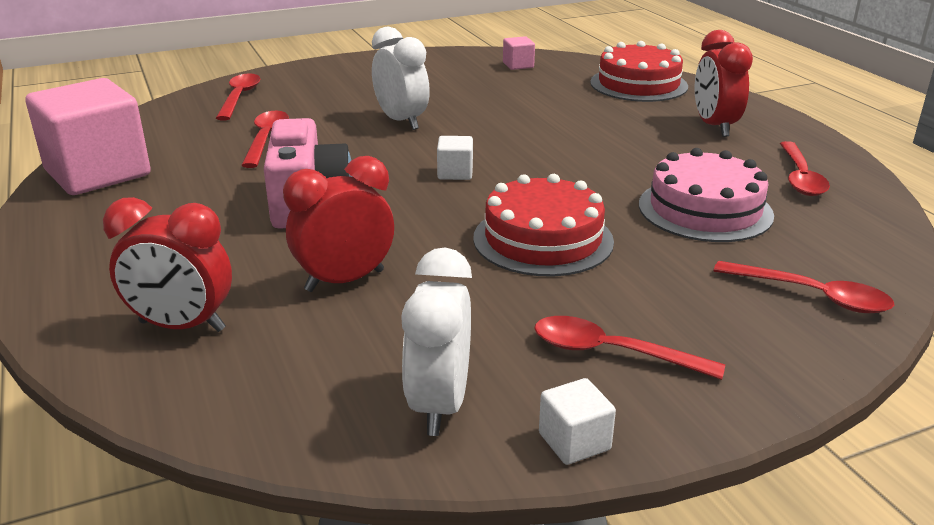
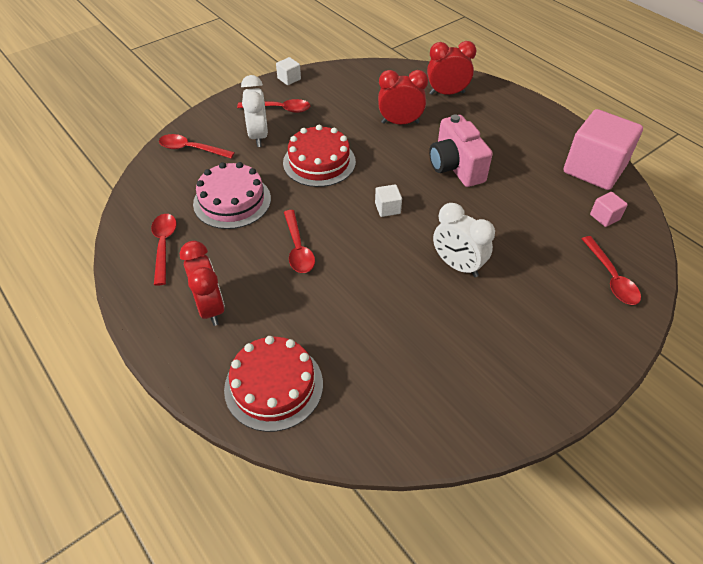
camera: 165 degrees right, 20 degrees up
red spoon [241,111,289,168] -> red spoon moved to [284,210,315,273]
red clock [283,156,394,292] -> red clock turned 135 degrees counterclockwise [378,70,428,124]
white clock [401,247,472,436] -> white clock moved to [241,75,268,147]
pink cube [503,36,535,70] -> pink cube moved to [590,192,628,227]

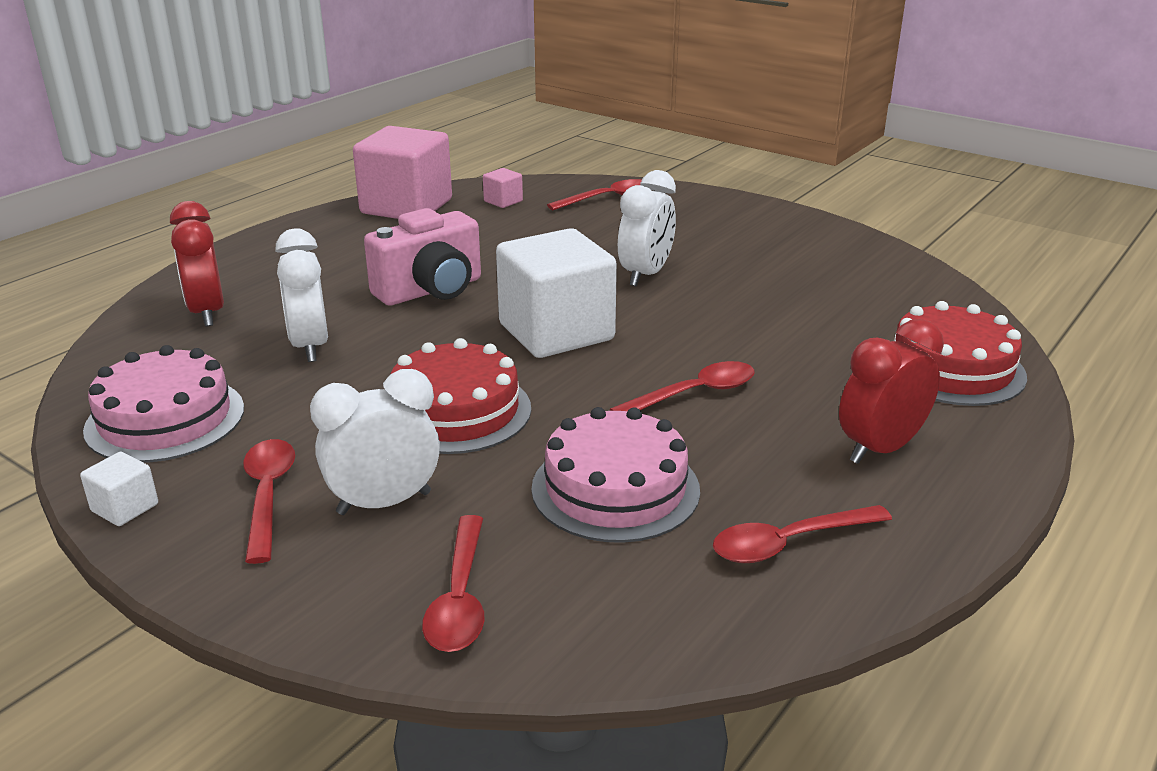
camera: 105 degrees left, 20 degrees down
white cube [375,184,402,217] -> white cube [496,228,617,358], size x2.42
red clock [378,70,428,124] -> white clock [275,229,328,362]
none -> pink cake [83,345,244,463]

